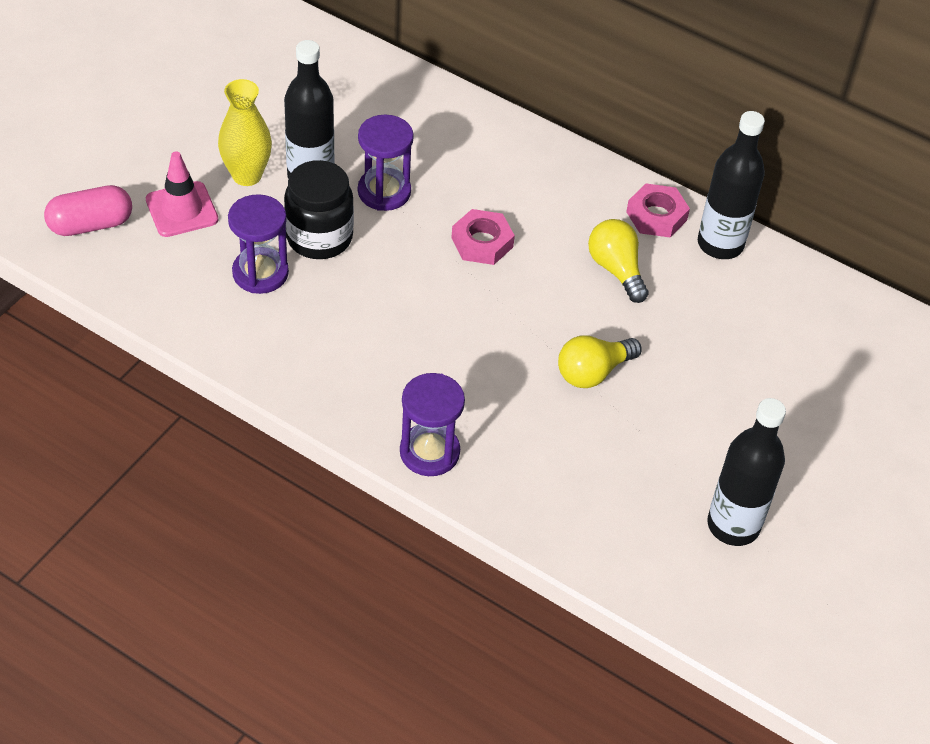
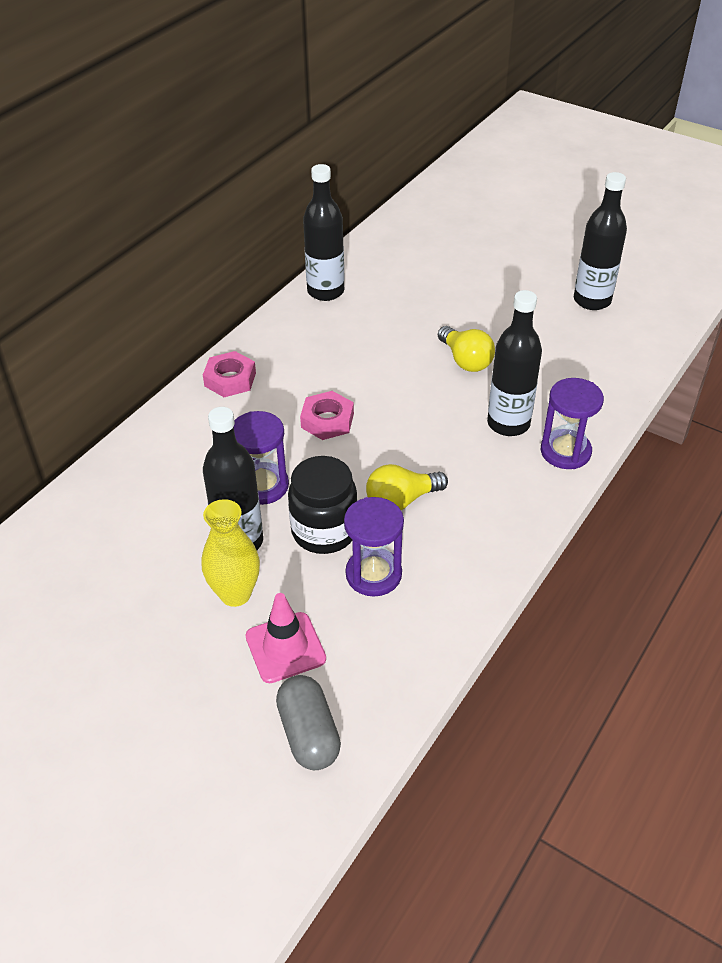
camera: 85 degrees left, 5 degrees down
pink capsule [44,185,132,236] -> grey capsule [276,675,341,770]
yellow light bulb [588,219,649,303] -> yellow light bulb moved to [366,464,448,510]
pink nut [626,183,690,237] -> pink nut moved to [203,351,256,397]
none -> black bottle [487,290,542,436]

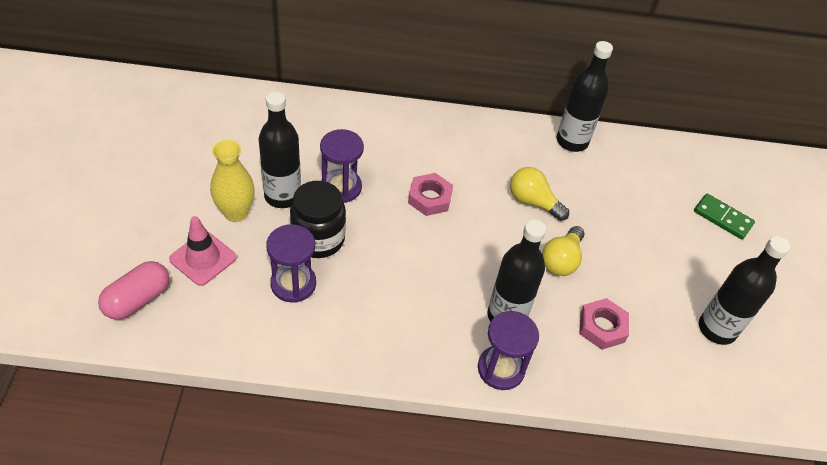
camera: 55 degrees right, 5 degrees up
pink nut [203,351,256,397] -> pink nut moved to [580,298,629,350]
grey capsule [276,675,341,770] -> pink capsule [98,261,169,320]
yellow light bulb [366,464,448,510] -> yellow light bulb moved to [510,167,569,221]
none -> green domino [694,193,755,239]

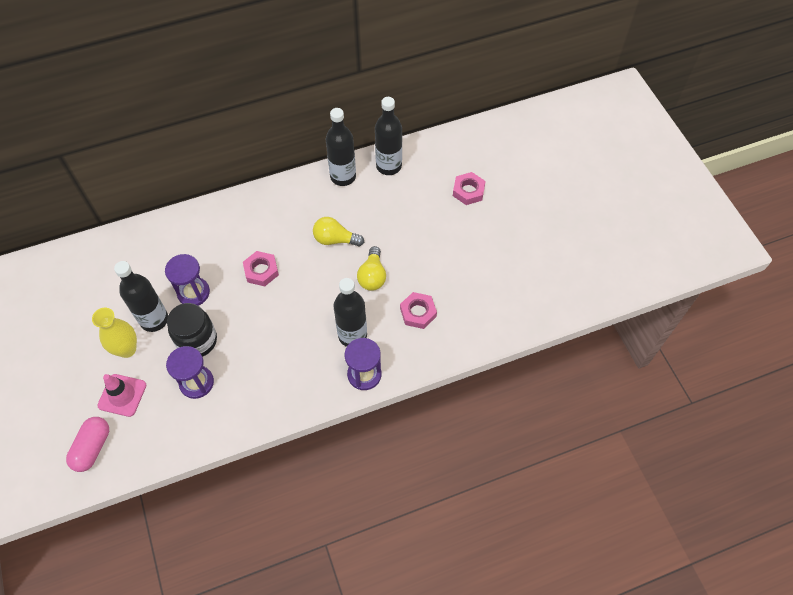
camera: 20 degrees left, 10 degrees up
green domino [694,193,755,239] -> pink nut [453,172,486,205]
black bottle [699,236,790,345] -> black bottle moved to [375,97,402,175]

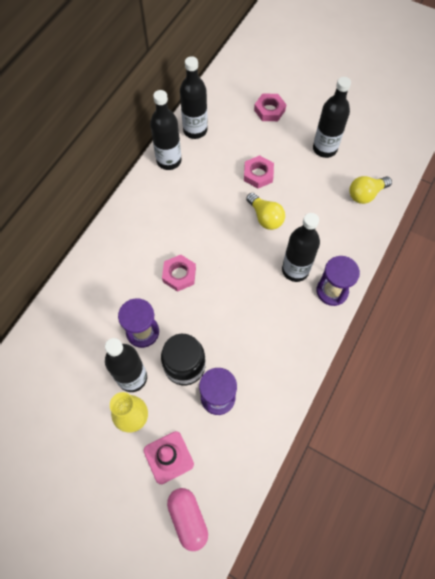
camera: 40 degrees left, 5 degrees up
yellow light bulb [313,217,364,246] -> yellow light bulb moved to [349,176,392,204]
pink nut [400,292,437,329] -> pink nut moved to [244,155,274,189]
none -> black bottle [313,77,351,158]

